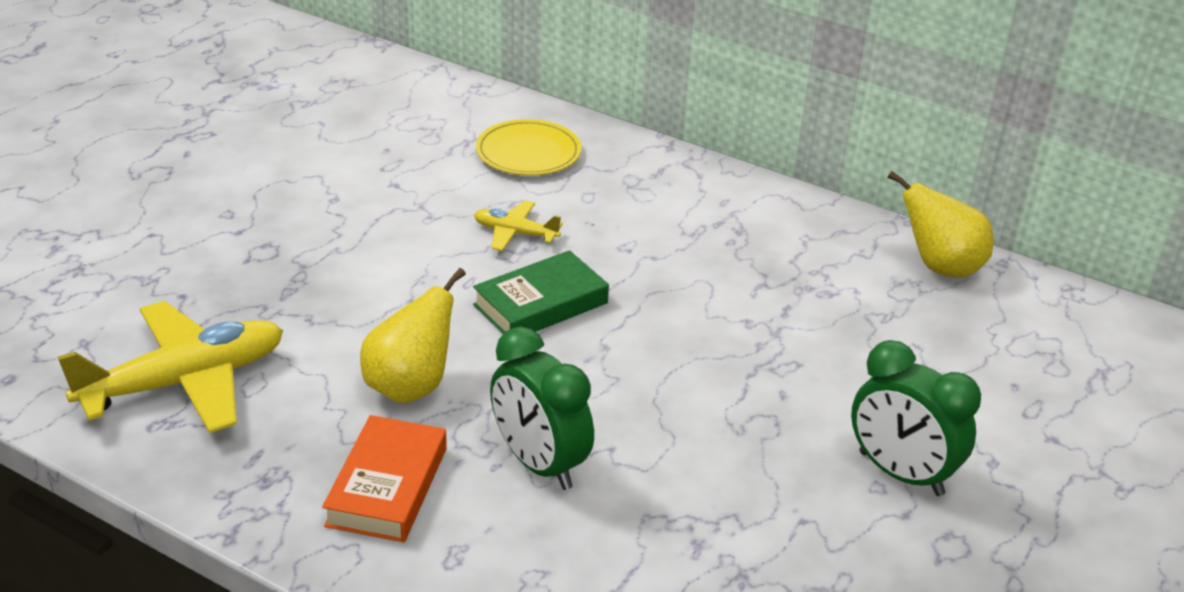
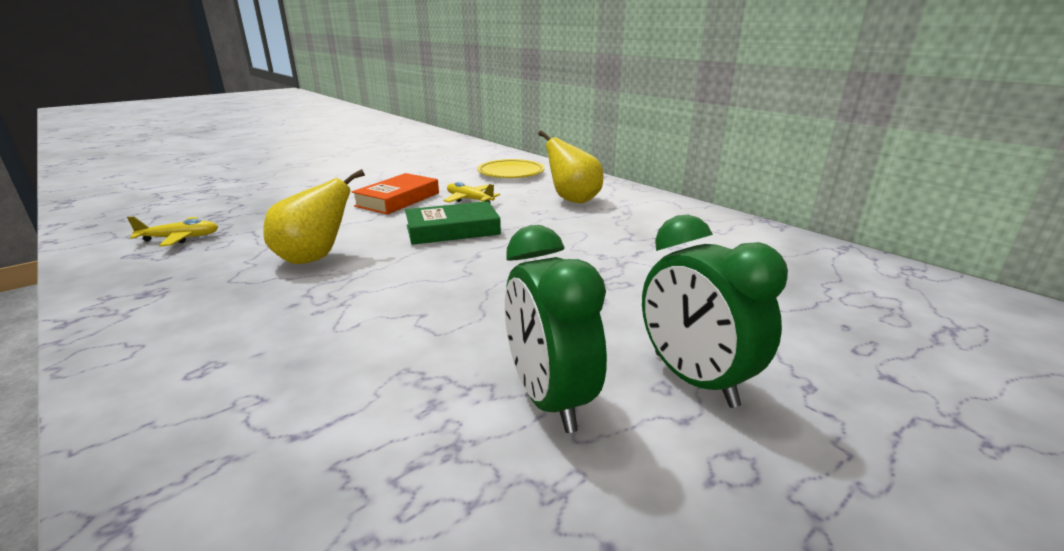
camera: 20 degrees right, 10 degrees down
yellow plane [58,301,283,433] -> yellow plane [127,216,218,247], size x0.49
orange book [322,415,447,542] -> orange book moved to [352,173,439,215]
green clock [490,326,594,490] -> green clock moved to [505,225,607,433]
yellow pear [888,171,993,278] -> yellow pear moved to [538,130,603,203]

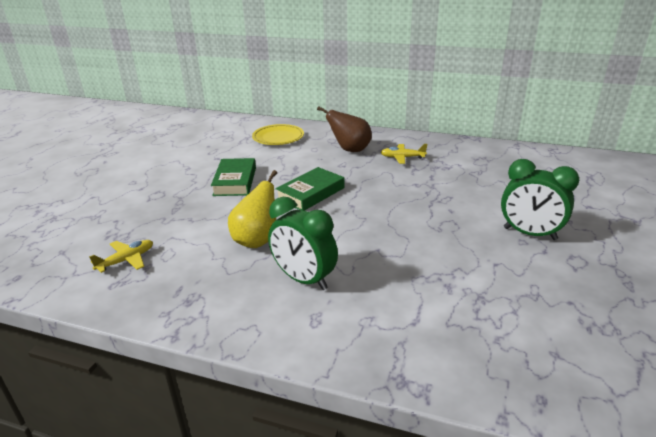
camera: 30 degrees left, 5 degrees up
orange book [352,173,439,215] -> green book [211,158,256,196]
yellow plane [444,182,500,203] -> yellow plane moved to [380,144,427,164]
green clock [505,225,607,433] -> green clock moved to [268,197,338,290]
yellow pear [538,130,603,203] -> brown pear [317,106,372,152]

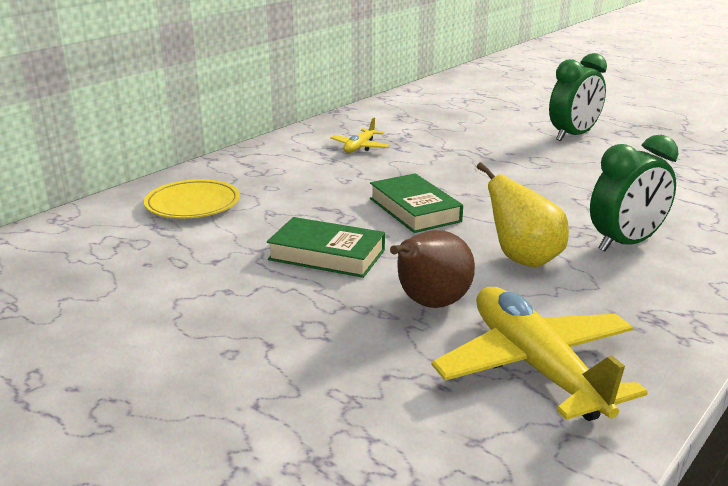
camera: 70 degrees left, 5 degrees down
yellow plane [89,240,153,273] -> yellow plane [431,287,648,421], size x2.04
brown pear [317,106,372,152] -> brown pear moved to [390,230,475,308]

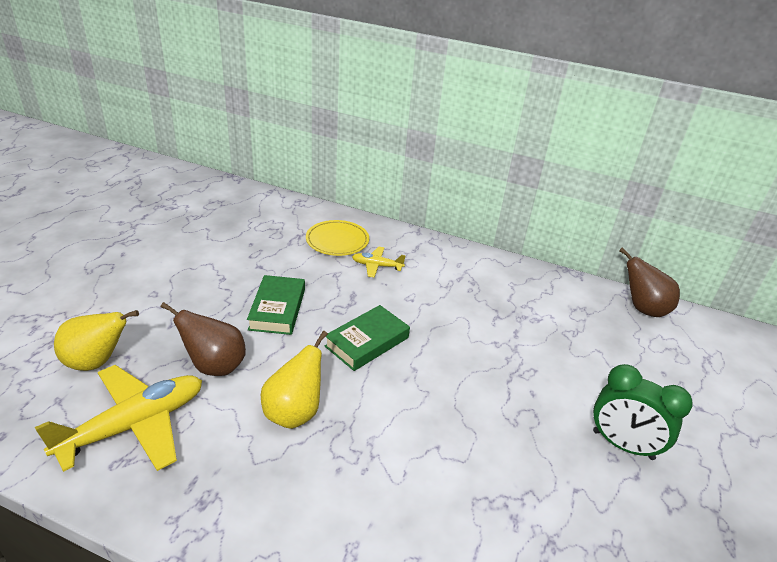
camera: 70 degrees right, 10 degrees up
yellow plane [330,118,389,153] -> yellow plane moved to [352,246,406,278]
green clock [590,135,678,251] -> none
none -> yellow pear [54,310,139,371]
none -> brown pear [619,248,680,317]

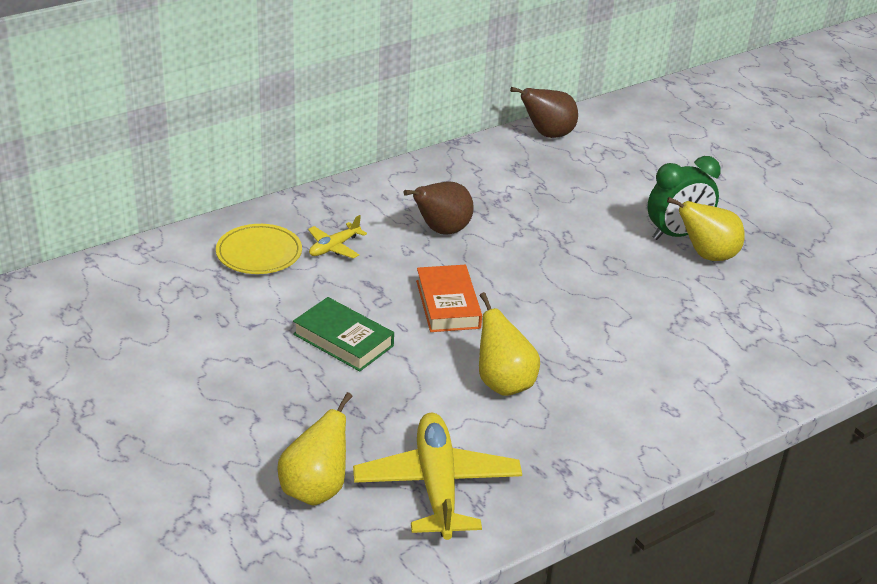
camera: 55 degrees left, 0 degrees up
brown pear [161,302,246,376] -> brown pear moved to [404,182,474,235]
green book [325,305,410,371] -> orange book [416,265,482,332]
none -> yellow pear [667,197,745,261]

